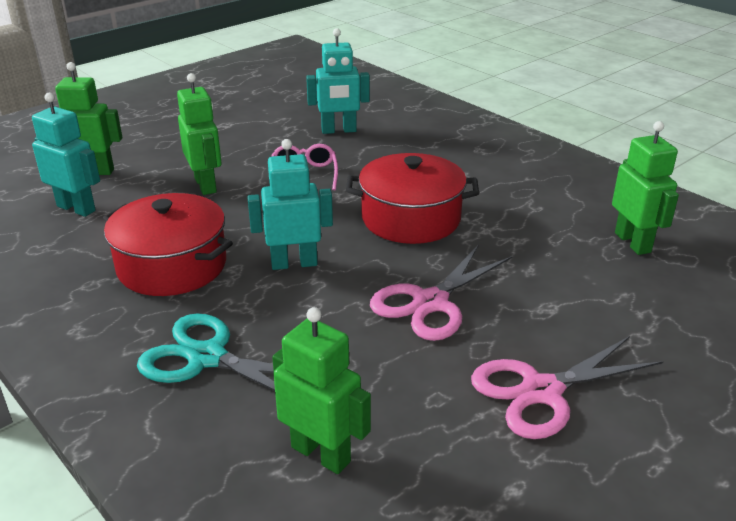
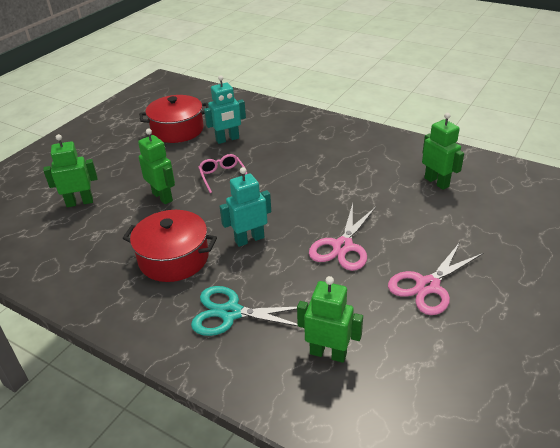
camera: 15 degrees left, 5 degrees up
turquoise robot [32,93,100,217] -> none
red pot [346,153,479,244] -> red pot moved to [139,95,209,143]

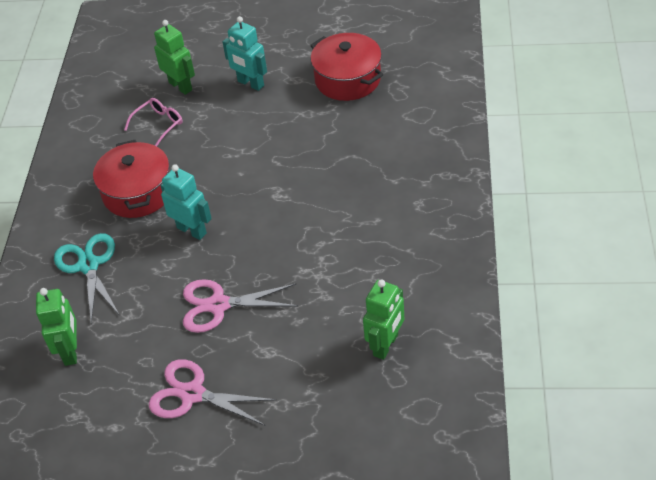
camera: 65 degrees right, 10 degrees up
green robot [138,129,175,204] -> none
pink glasses [198,154,247,193] -> pink glasses moved to [124,98,183,146]
turquoise robot [204,75,246,144] -> turquoise robot moved to [223,16,267,91]

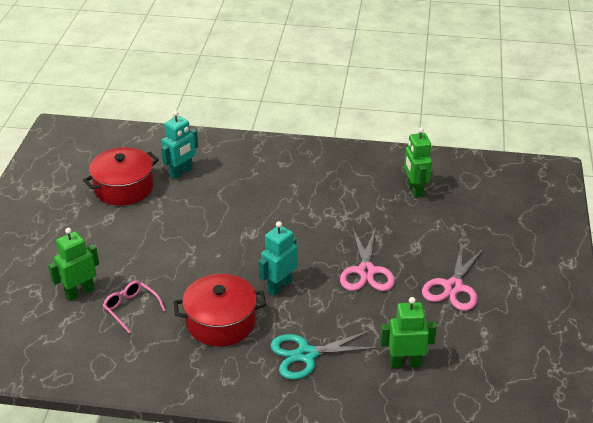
camera: 90 degrees left, 10 degrees down
turquoise robot [223,16,267,91] -> turquoise robot moved to [161,111,198,179]
green robot [363,279,404,360] -> green robot turned 135 degrees counterclockwise [404,127,432,198]

